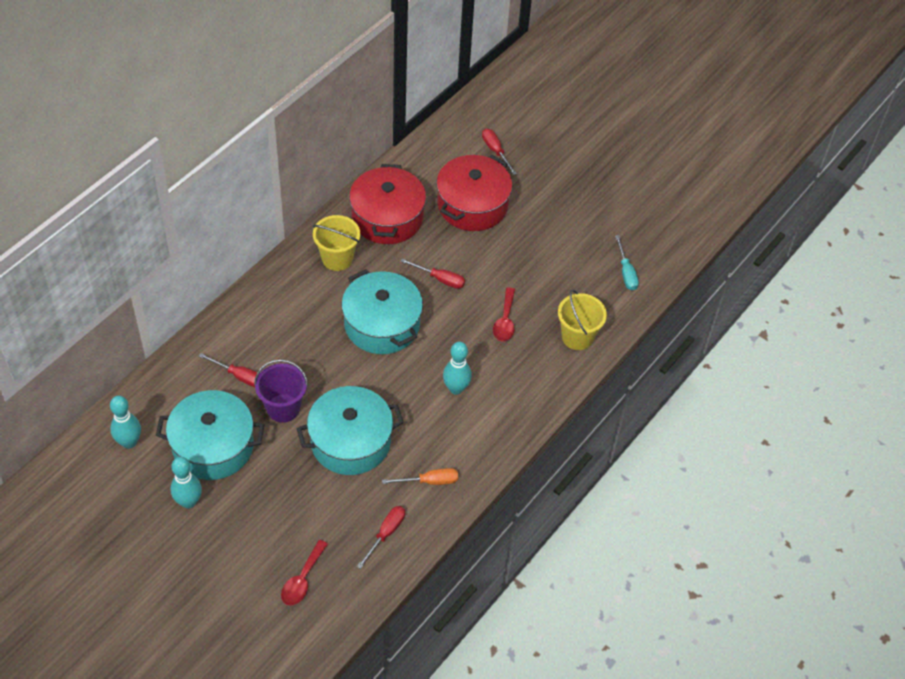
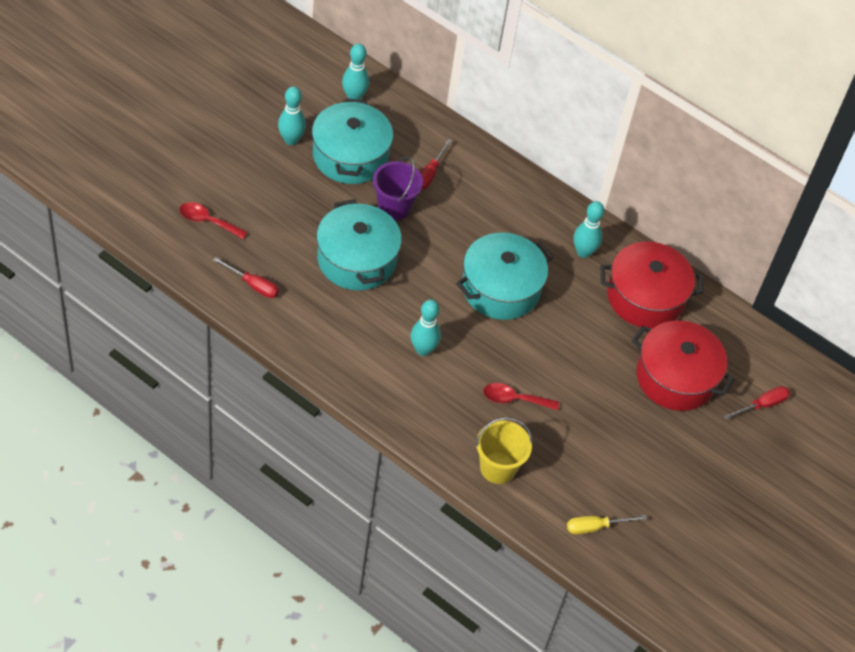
camera: 85 degrees right, 0 degrees up
yellow bucket [313,215,360,271] -> turquoise bowling pin [573,201,604,258]
orange screwdriver [382,468,458,485] -> none
red screwdriver [401,259,465,289] -> none
turquoise screwdriver [615,235,639,291] -> yellow screwdriver [567,515,647,534]

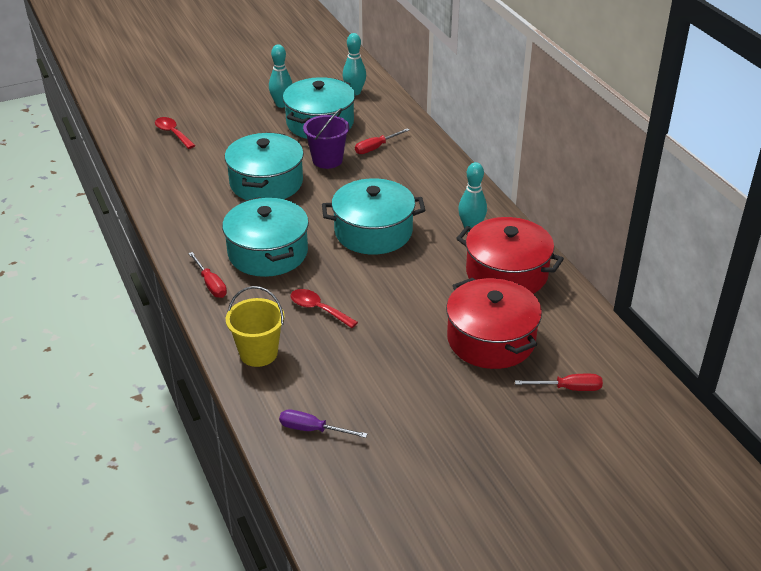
camera: 35 degrees right, 15 degrees down
red screwdriver [213,257,279,298] -> red screwdriver moved to [188,252,227,298]
turquoise bowling pin [411,299,441,356] -> turquoise pot [222,197,309,277]
yellow screwdriver [567,515,647,534] -> purple screwdriver [279,410,368,438]

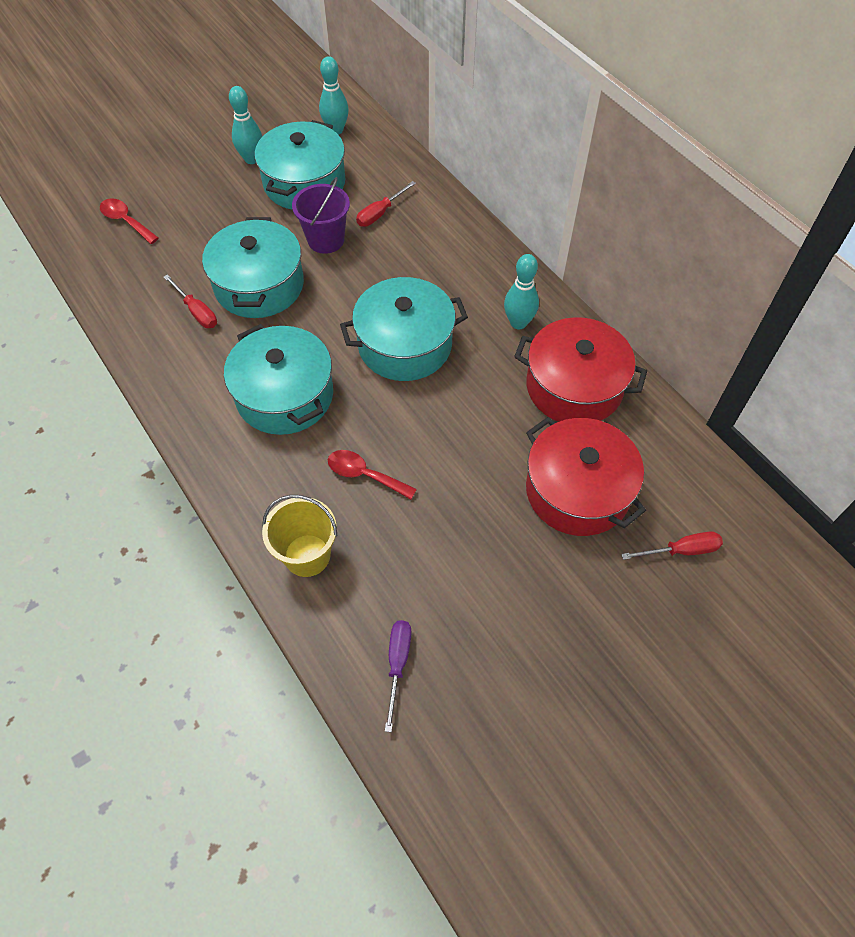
camera: 10 degrees left, 20 degrees up
red screwdriver [188,252,227,298] -> red screwdriver moved to [164,274,217,328]
purple screwdriver [279,410,368,438] -> purple screwdriver turned 90 degrees clockwise [385,620,411,732]

